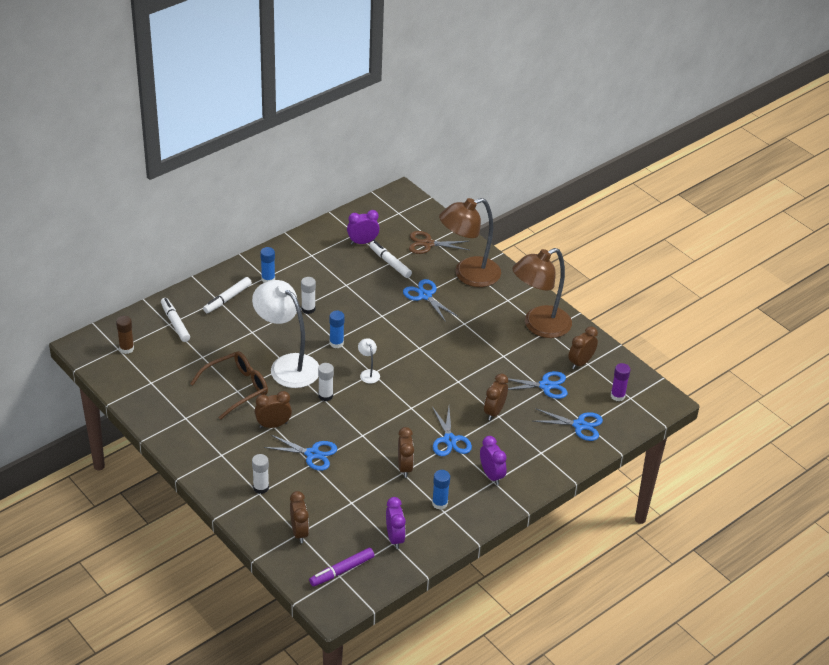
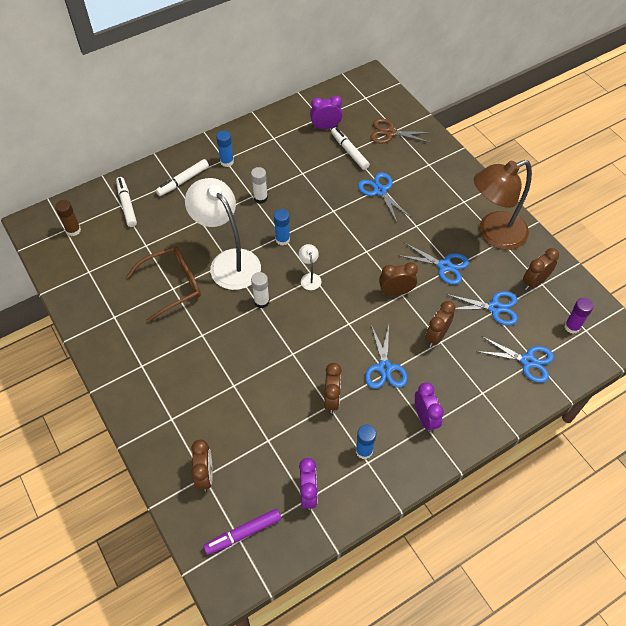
camera: 10 degrees right, 15 degrees up
white glue stick [252,454,269,494] -> none
brown clock [255,391,292,428] -> brown clock moved to [379,262,418,296]
blue scissors [264,434,337,471] -> blue scissors moved to [398,243,469,285]
brown lamp [439,198,501,287] -> none

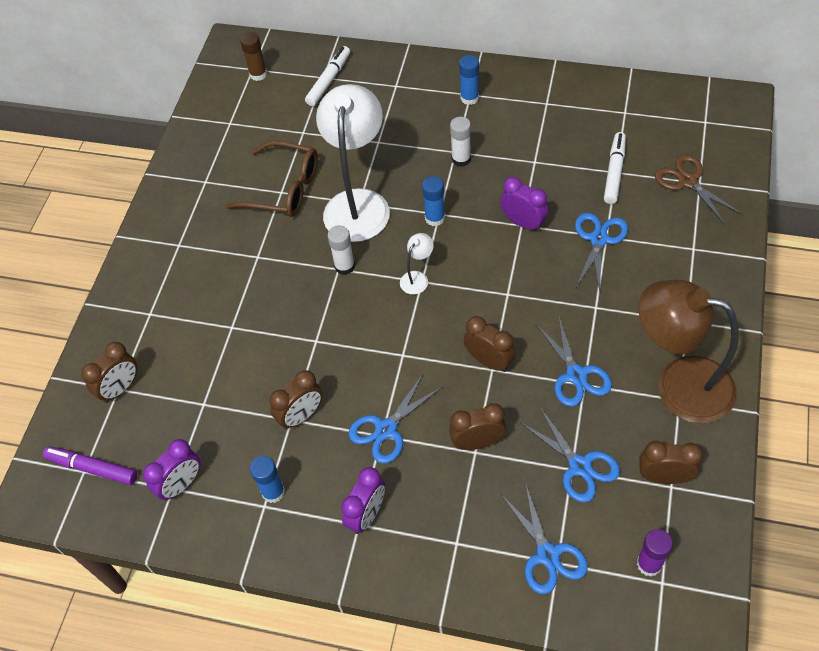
camera: 50 degrees right, 0 degrees up
white marker [156,159,209,196] -> none
purple clock [310,96,343,129] -> purple clock moved to [500,177,549,232]

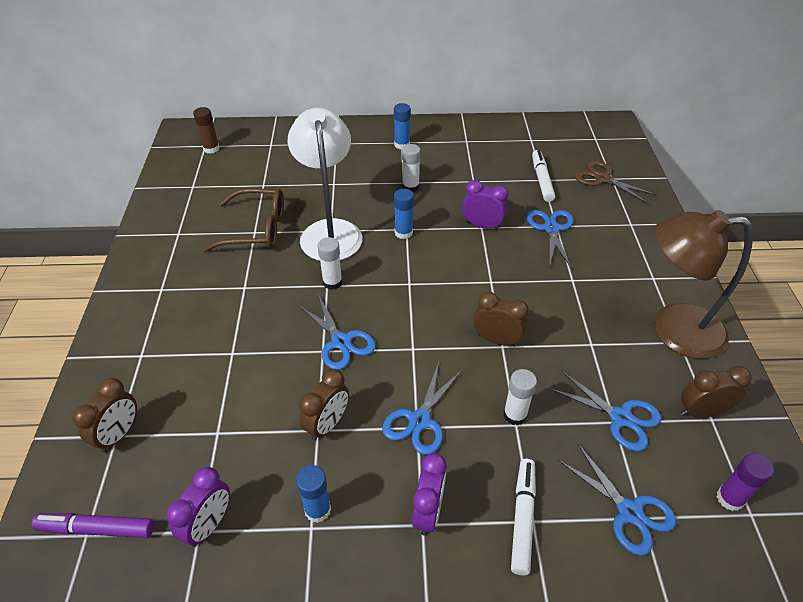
camera: 20 degrees left, 10 degrees down
white marker [305,46,350,106] -> white marker moved to [511,459,536,575]
white lamp [400,233,434,295] -> none
brown clock [449,403,506,450] -> white glue stick [503,369,537,426]
blue scissors [536,315,612,407] -> blue scissors moved to [298,294,376,370]

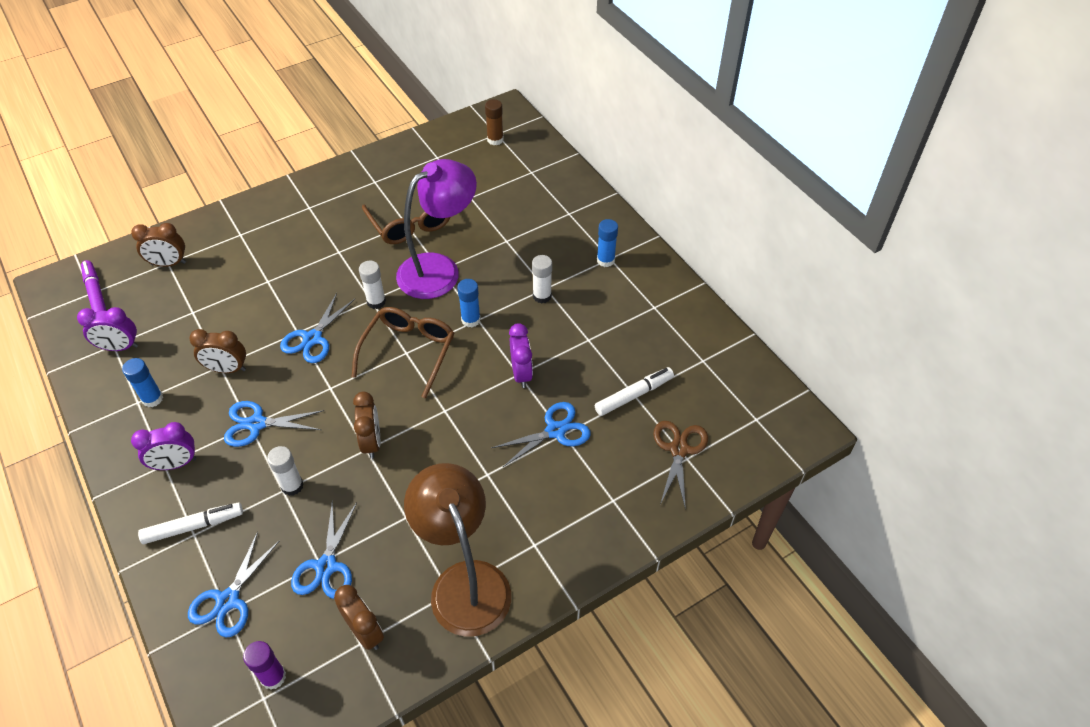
camera: 60 degrees right, 5 degrees up
white lamp [288,108,362,261] -> purple lamp [396,159,477,299]
none -> brown glasses [352,307,454,399]

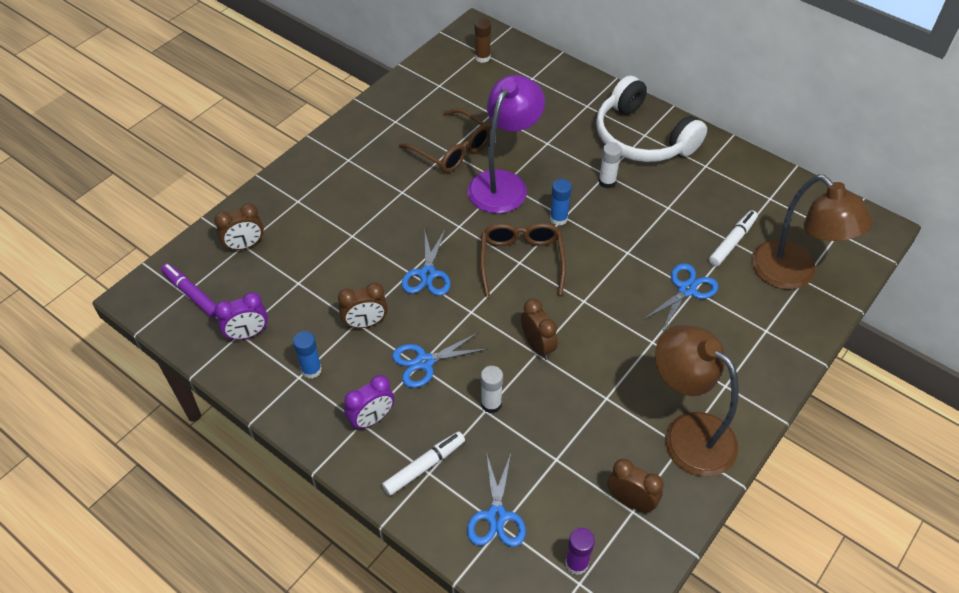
camera: 20 degrees left, 0 degrees up
blue scissors [291,501,357,599] -> none
white glue stick [359,261,386,309] -> none
purple clock [509,323,533,388] -> none
blue glue stick [597,219,618,267] -> white headphones [596,76,707,162]
brown scissors [653,421,708,510] -> brown lamp [751,174,874,290]

